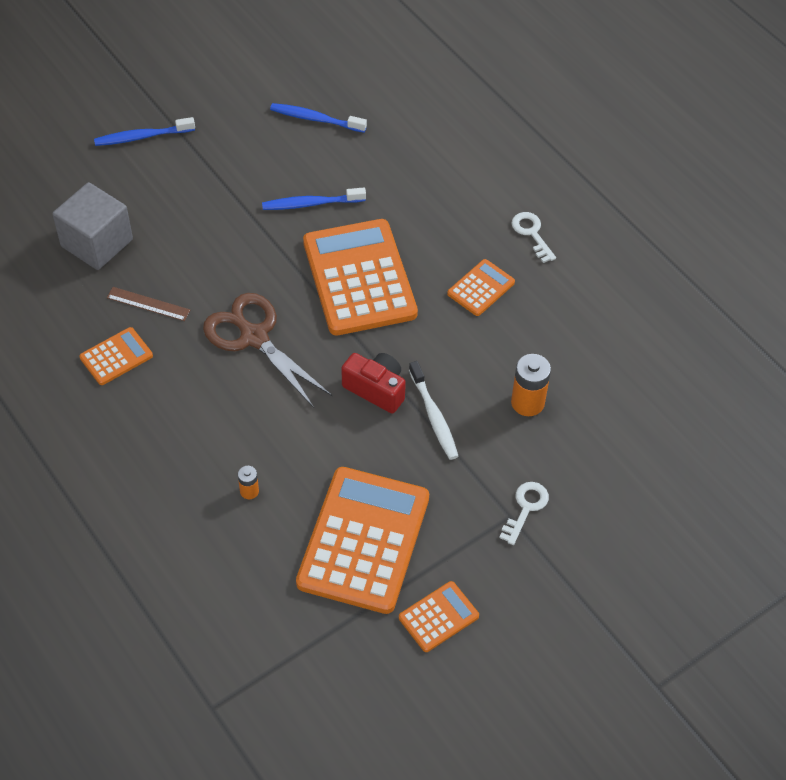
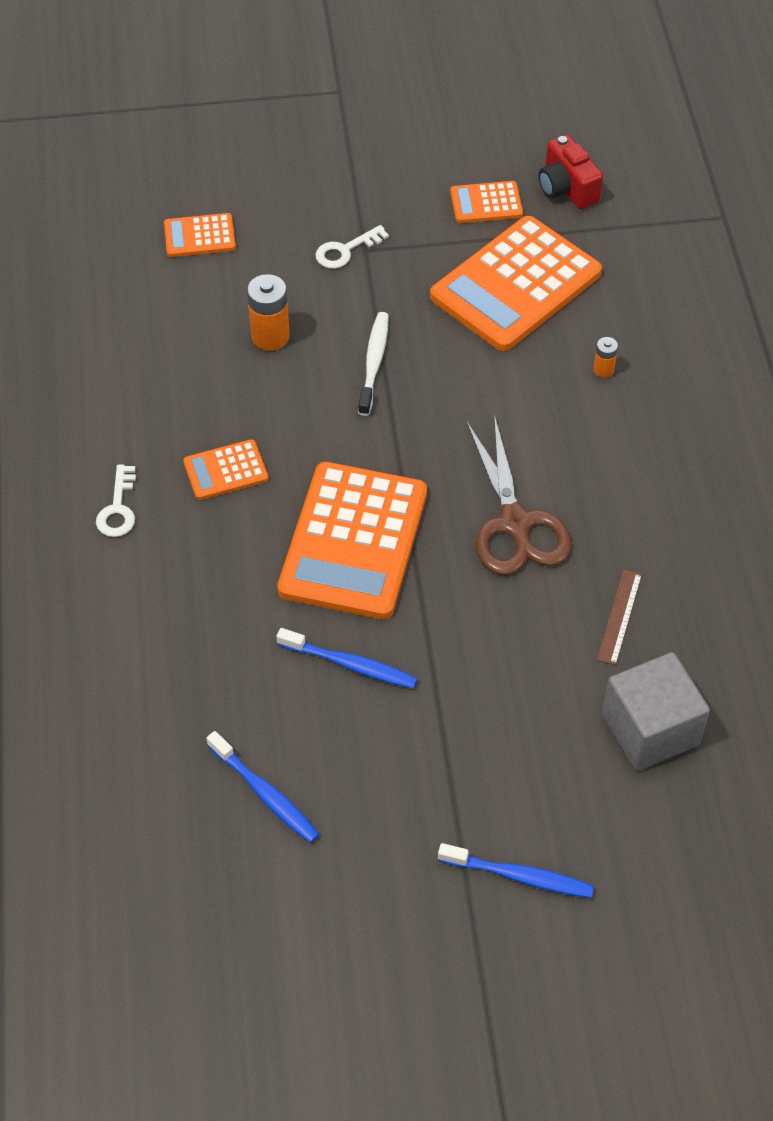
camera: 150 degrees left, 0 degrees up
orange calculator [79,327,153,385] -> orange calculator moved to [164,213,236,257]
brown ruler [107,287,190,321] -> brown ruler turned 60 degrees clockwise [597,570,642,665]
red camera [341,353,406,414] -> red camera moved to [538,135,603,209]

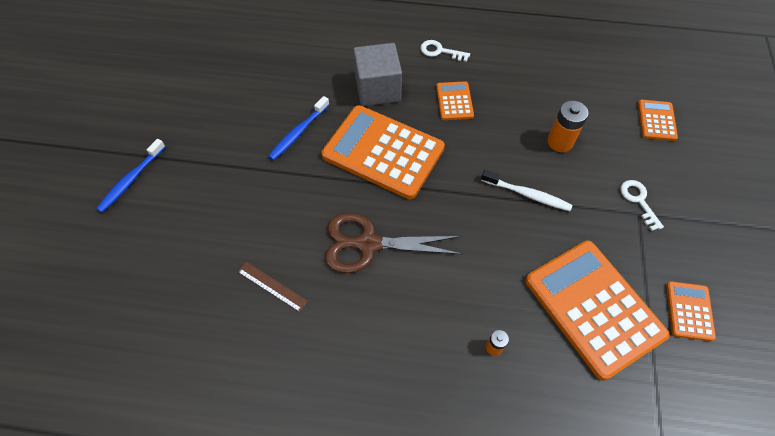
camera: 105 degrees right, 5 degrees up
blue toothbrush [207,731,320,843] -> none
red camera [538,135,603,209] -> none
grey cube [602,652,710,771] -> grey cube moved to [353,43,402,106]

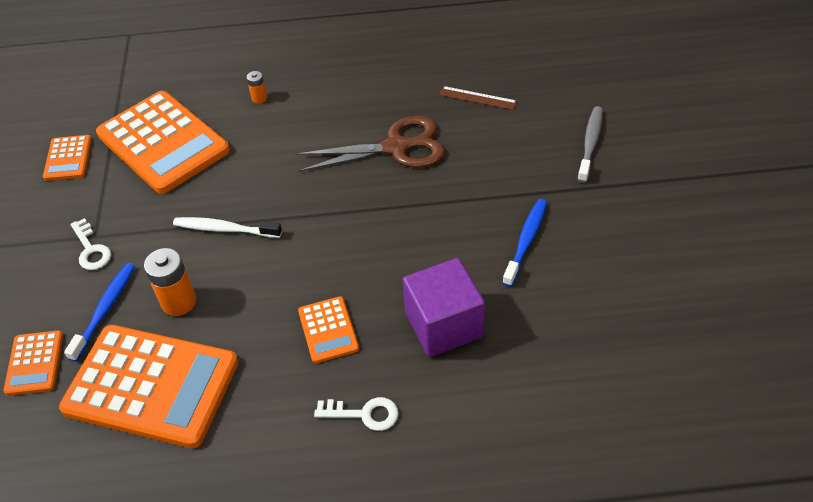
camera: 170 degrees right, 10 degrees down
blue toothbrush [96,139,165,213] -> blue toothbrush moved to [64,263,135,362]
orange calculator [322,105,445,199] -> orange calculator moved to [59,325,238,448]
grey cube [353,43,402,106] -> purple cube [403,258,485,357]
none -> grey toothbrush [578,106,603,183]

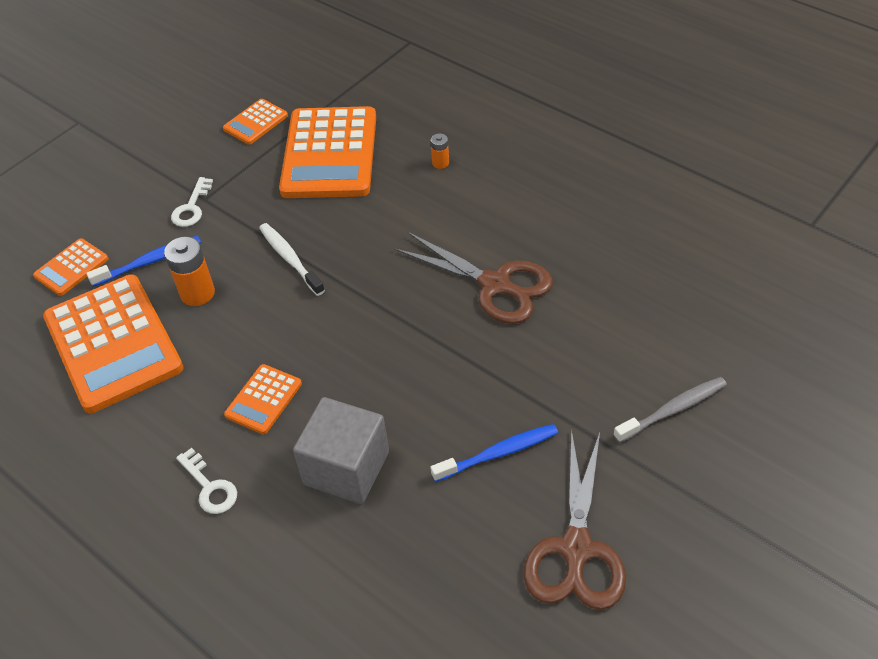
camera: 45 degrees right, 0 degrees up
purple cube [403,258,485,357] -> grey cube [293,397,389,504]
brown ruler [439,86,517,110] -> none
none -> brown scissors [524,429,626,610]

